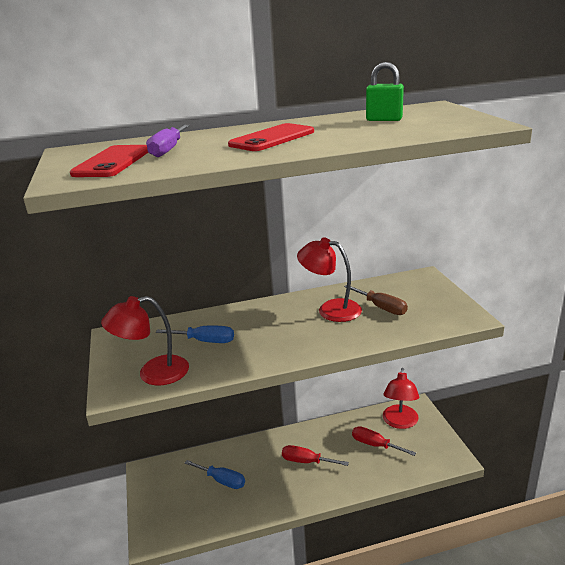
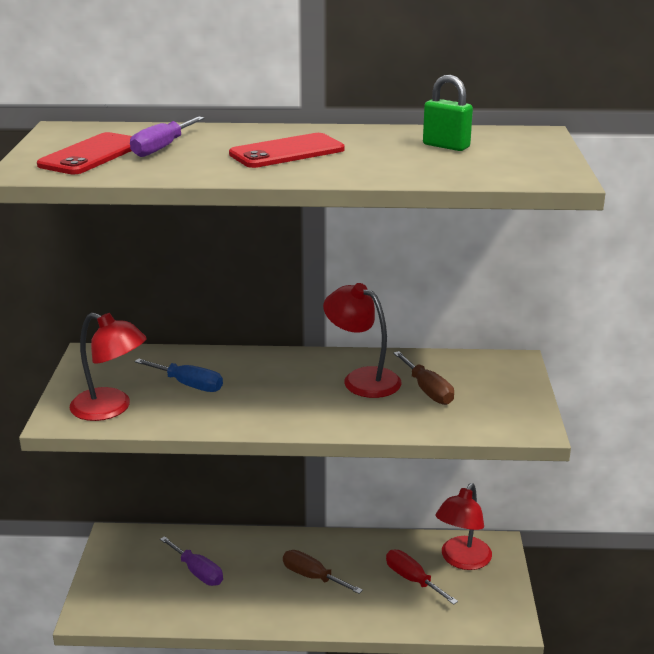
camera: 15 degrees right, 0 degrees up
red lamp [101,296,189,385] -> red lamp turned 150 degrees counterclockwise [70,313,147,421]
blue screwdriver [185,460,245,489] -> purple screwdriver [160,536,223,586]
red screwdriver [282,445,349,466] -> brown screwdriver [283,550,363,594]

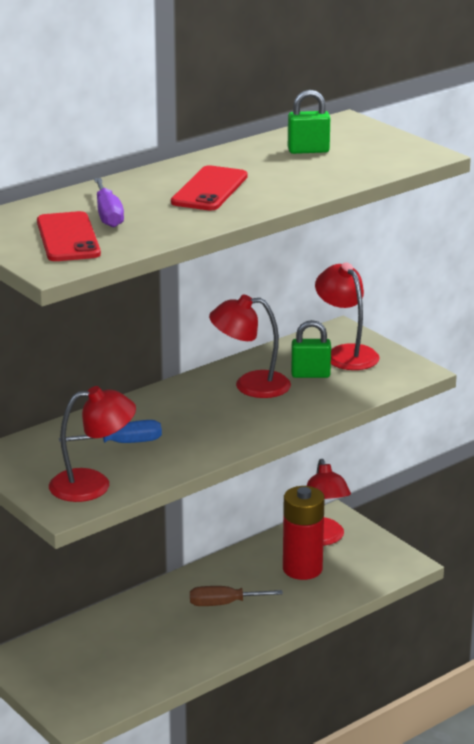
camera: 40 degrees left, 0 degrees up
purple screwdriver [160,536,223,586] -> none
red screwdriver [386,550,458,605] -> red battery [283,486,325,580]
brown screwdriver [393,351,454,405] -> green padlock [291,320,331,378]
none -> red lamp [315,263,380,370]

